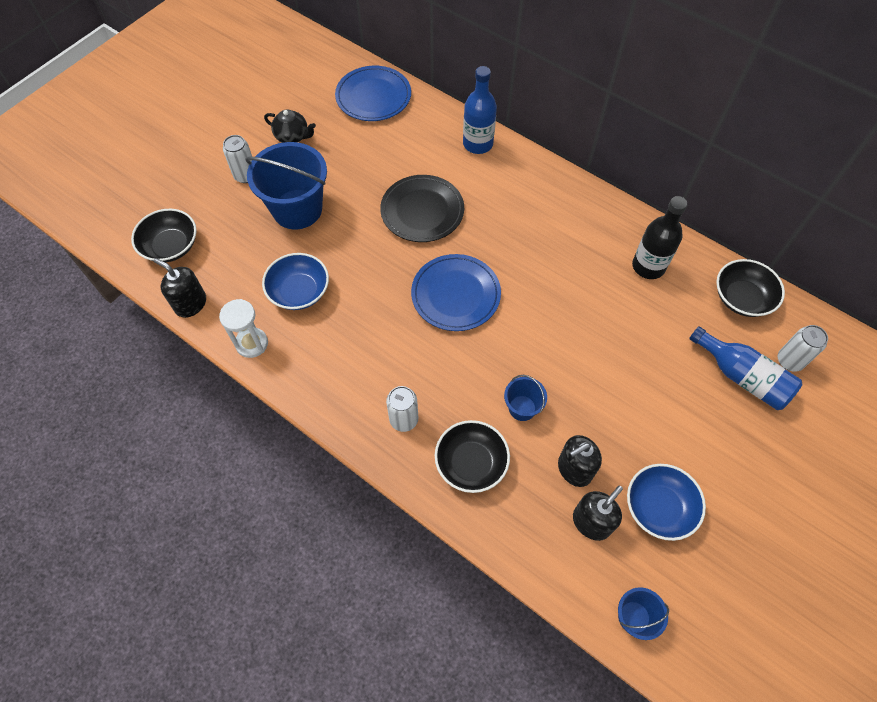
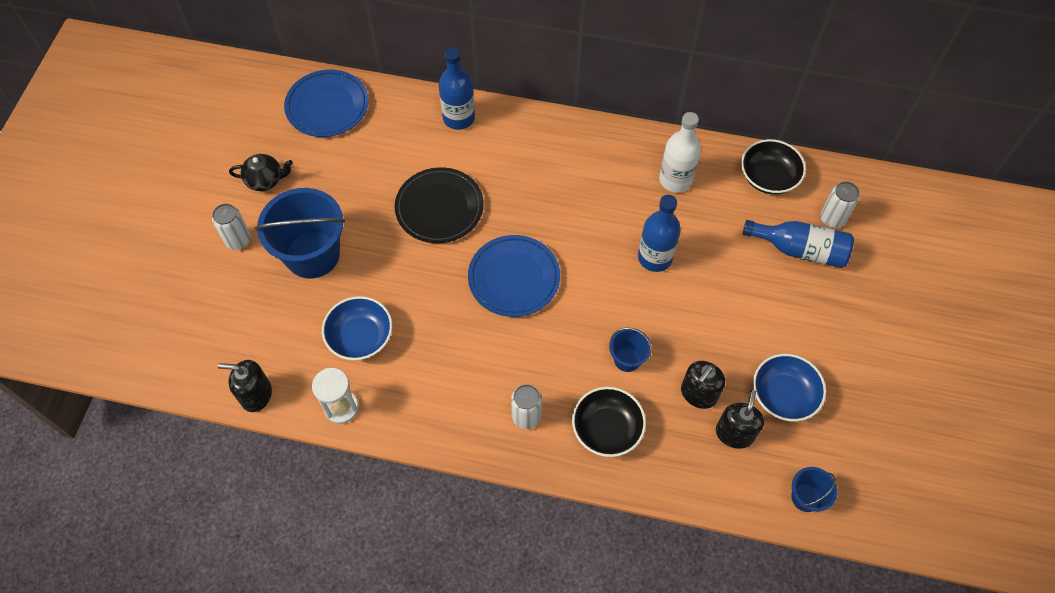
camera: 25 degrees left, 0 degrees up
black bowl [131,209,197,262] -> none
black bottle [632,196,688,279] -> white bottle [659,112,701,193]
none -> blue bottle [638,195,681,272]

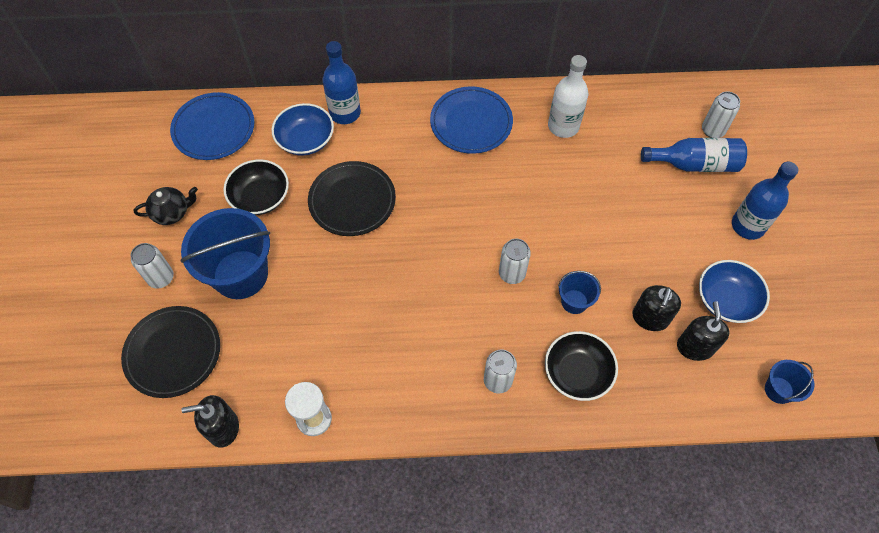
camera: 15 degrees left, 0 degrees up
blue bowl [322,296,392,360] -> blue bowl moved to [272,103,334,156]
blue plate [468,235,560,317] -> blue plate moved to [430,86,513,154]
blue bottle [638,195,681,272] -> blue bottle moved to [732,162,798,240]
black bowl [741,139,806,194] -> black bowl moved to [223,159,289,215]
none -> black plate [121,306,220,398]
none -> white can [499,239,531,284]

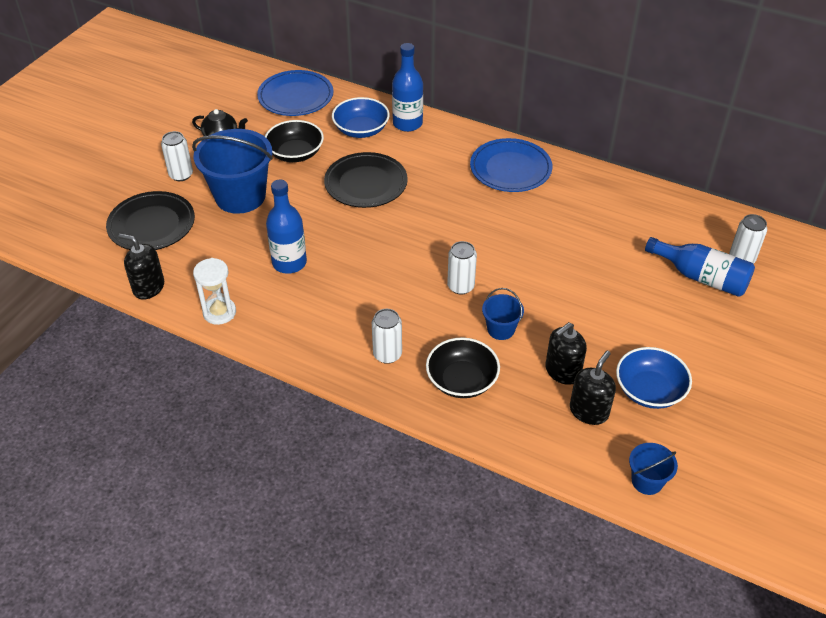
camera: 30 degrees right, 15 degrees down
white bottle [548,55,588,138] -> none
blue bottle [732,162,798,240] -> blue bottle moved to [266,180,307,274]

